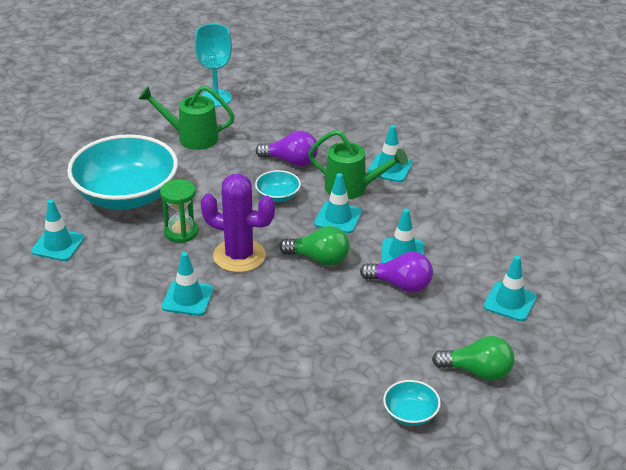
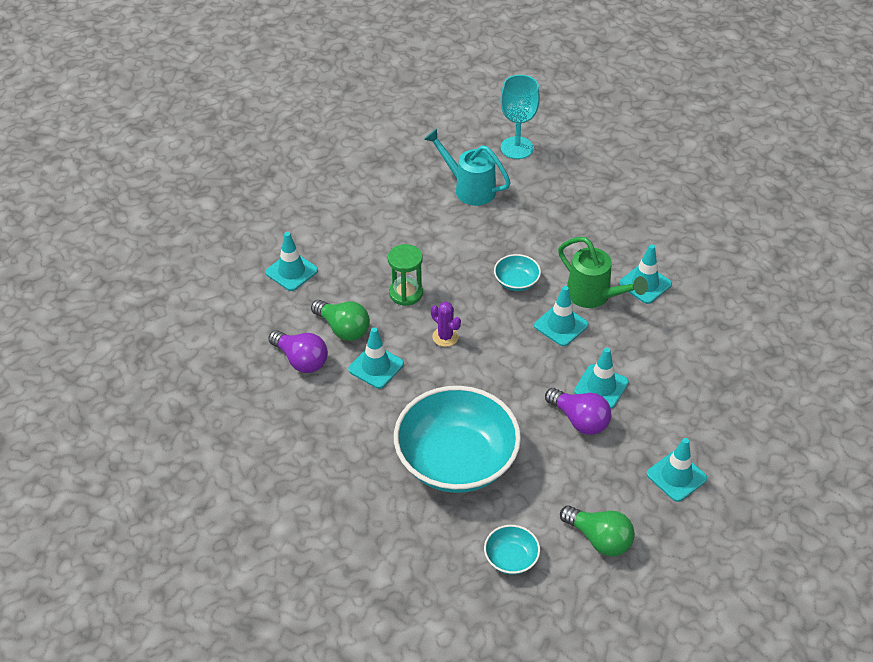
camera: 25 degrees right, 10 degrees up
turquoise bowl [67,134,178,210] -> turquoise bowl moved to [394,386,521,493]
green watering can [139,86,235,150] -> turquoise watering can [424,129,511,206]
purple cactus [200,174,275,273] -> purple cactus [431,302,461,347], size x0.50
purple light bulb [256,131,318,166] -> purple light bulb moved to [268,330,328,373]
green light bulb [279,226,349,266] -> green light bulb moved to [311,300,370,341]

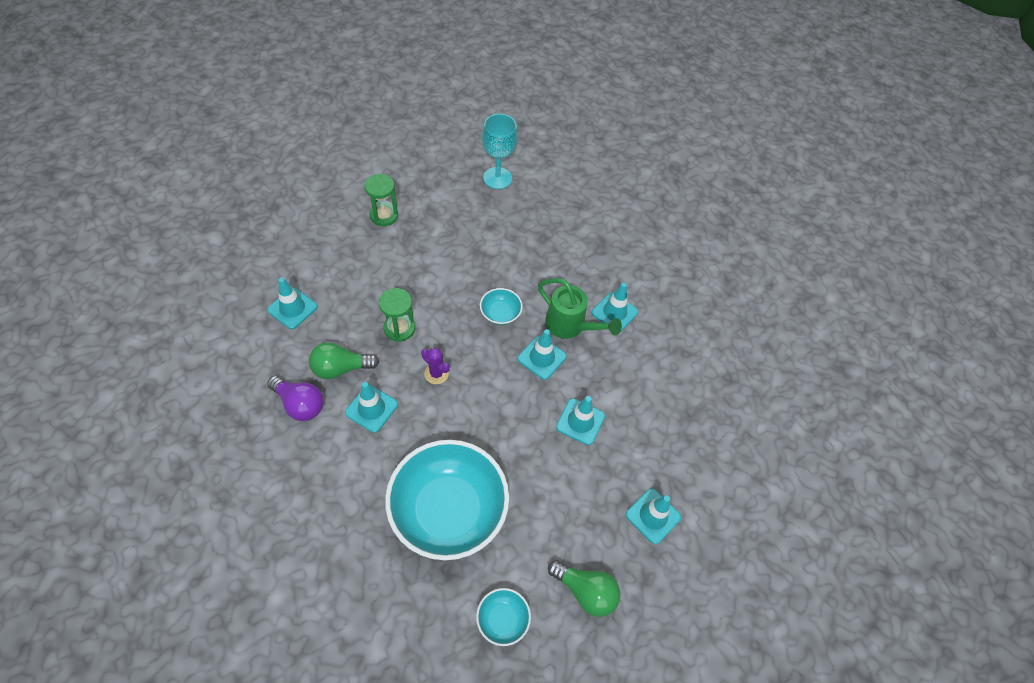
camera: 10 degrees left, 10 degrees up
green light bulb [311,300,370,341] -> green light bulb turned 135 degrees clockwise [309,342,379,379]
turquoise watering can [424,129,511,206] -> none
purple light bulb [545,388,611,435] -> none
none -> green hourglass [364,174,398,226]

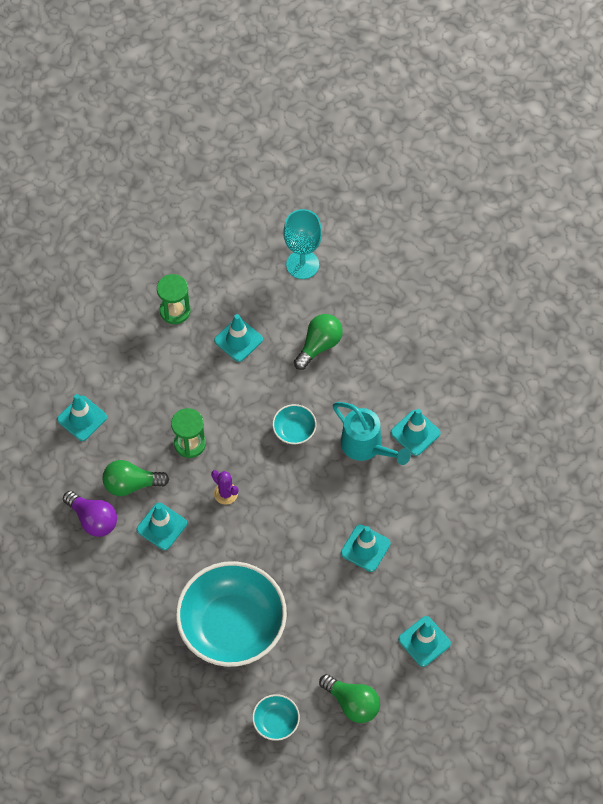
camera: 10 degrees right, 5 degrees up
turquoise traffic cone [518,329,567,380] -> turquoise traffic cone moved to [214,314,263,362]
green watering can [538,278,622,339] -> turquoise watering can [333,402,411,465]
none -> green light bulb [294,314,343,370]

